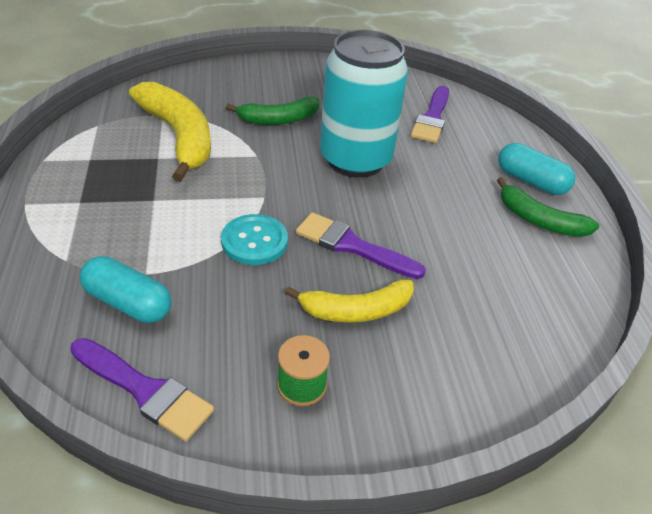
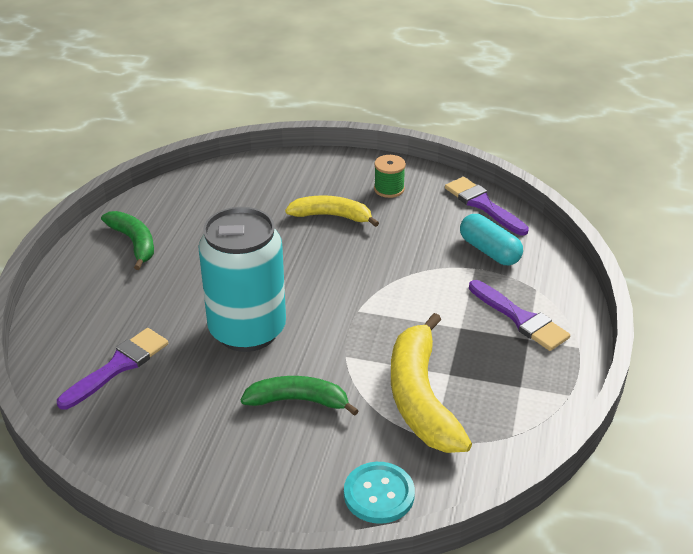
camera: 155 degrees left, 5 degrees down
turquoise button [221,214,288,265] -> turquoise button moved to [344,462,415,524]
purple brush [296,212,426,279] -> purple brush moved to [469,280,570,351]
turquoise capsule [498,143,575,195] -> none

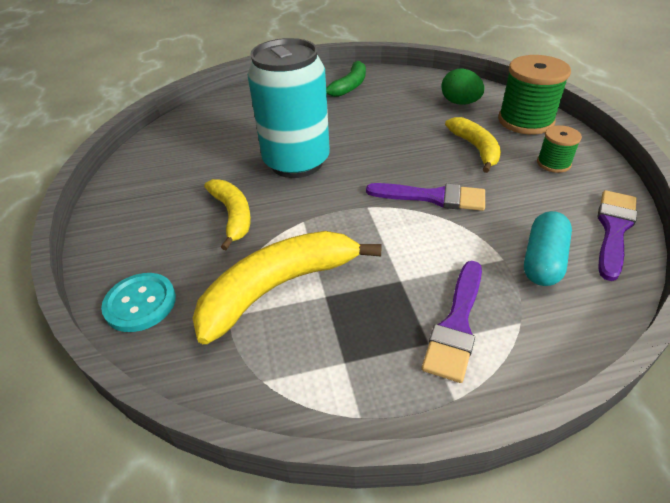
camera: 65 degrees right, 5 degrees up
purple brush [57,328,168,410] -> purple brush moved to [366,183,485,211]
green banana [241,376,359,416] -> yellow banana [204,179,251,250]
none -> green egg [441,68,485,105]
none -> green spool [498,55,571,134]

